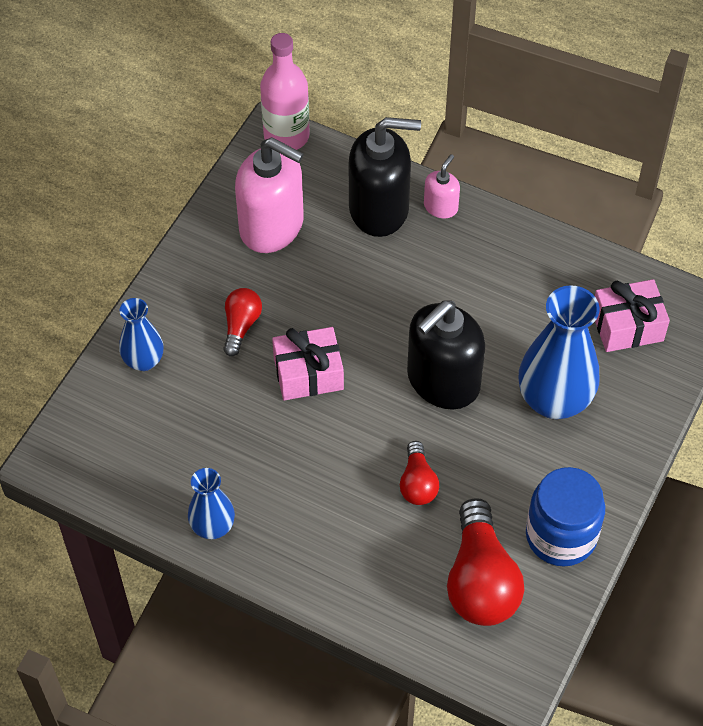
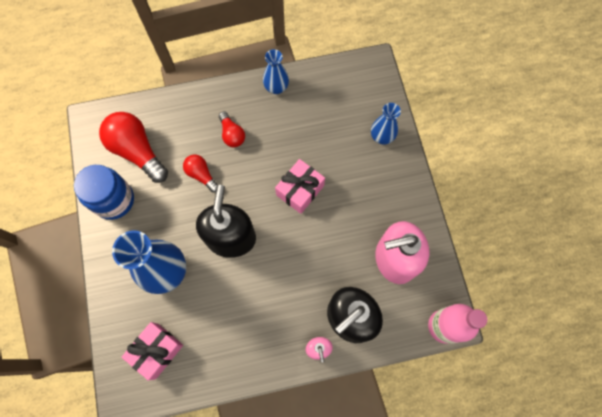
camera: 140 degrees right, 15 degrees up
red light bulb [223,288,262,356] -> red light bulb moved to [219,111,245,147]

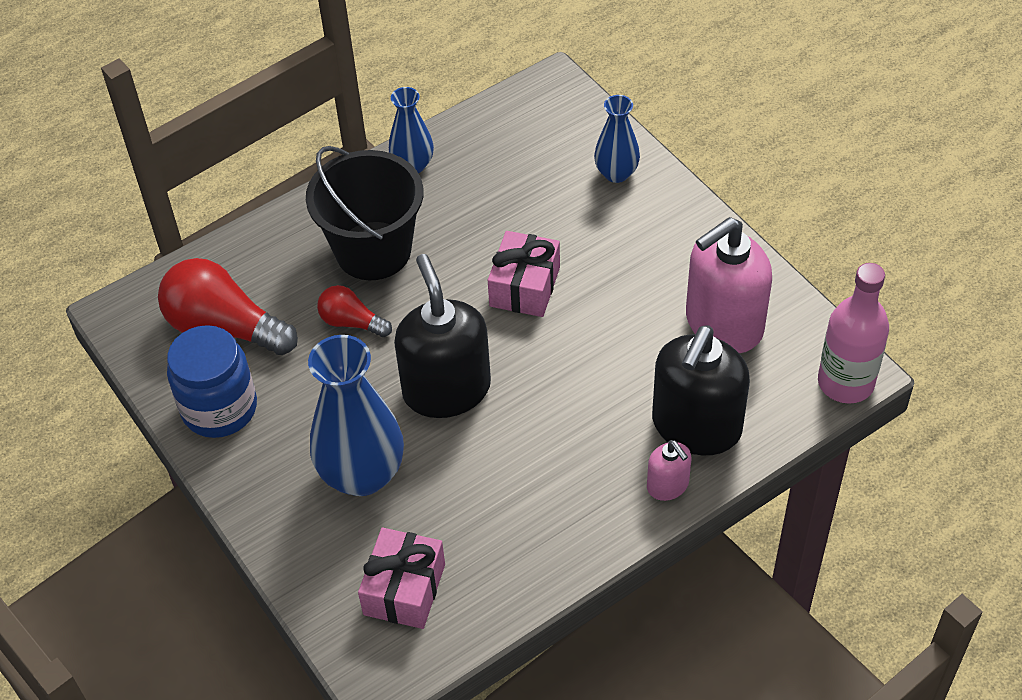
camera: 20 degrees left, 20 degrees down
red light bulb [219,111,245,147] -> black bucket [306,146,423,280]

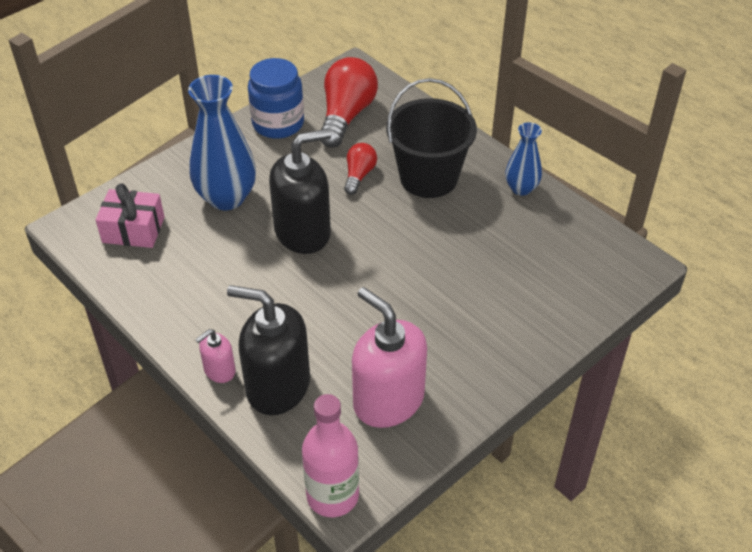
camera: 80 degrees right, 5 degrees down
pink gift [488,231,560,317] -> none
blue vase [594,95,640,183] -> none

